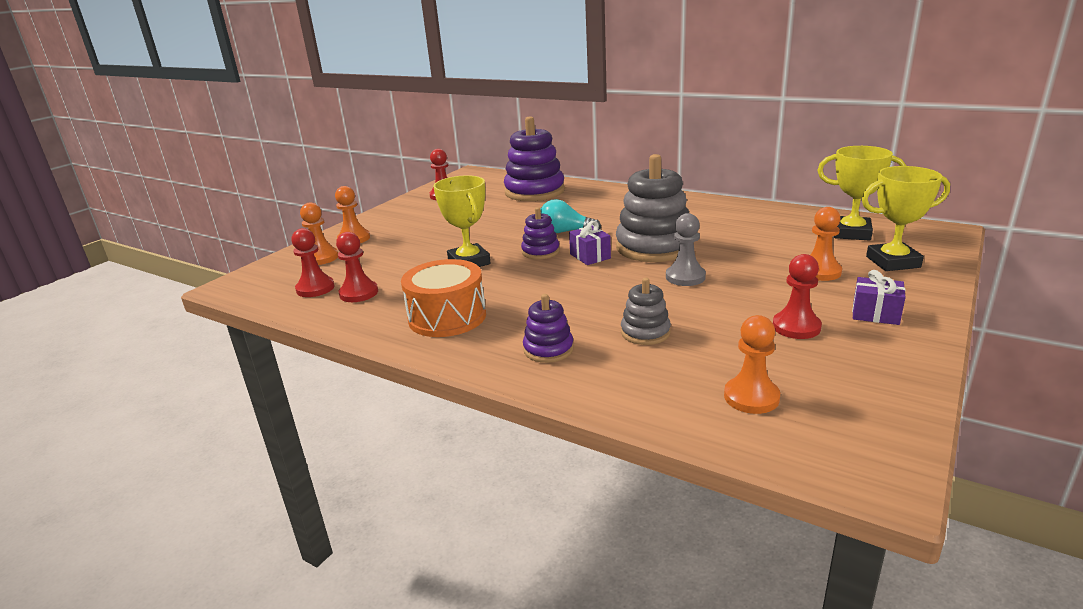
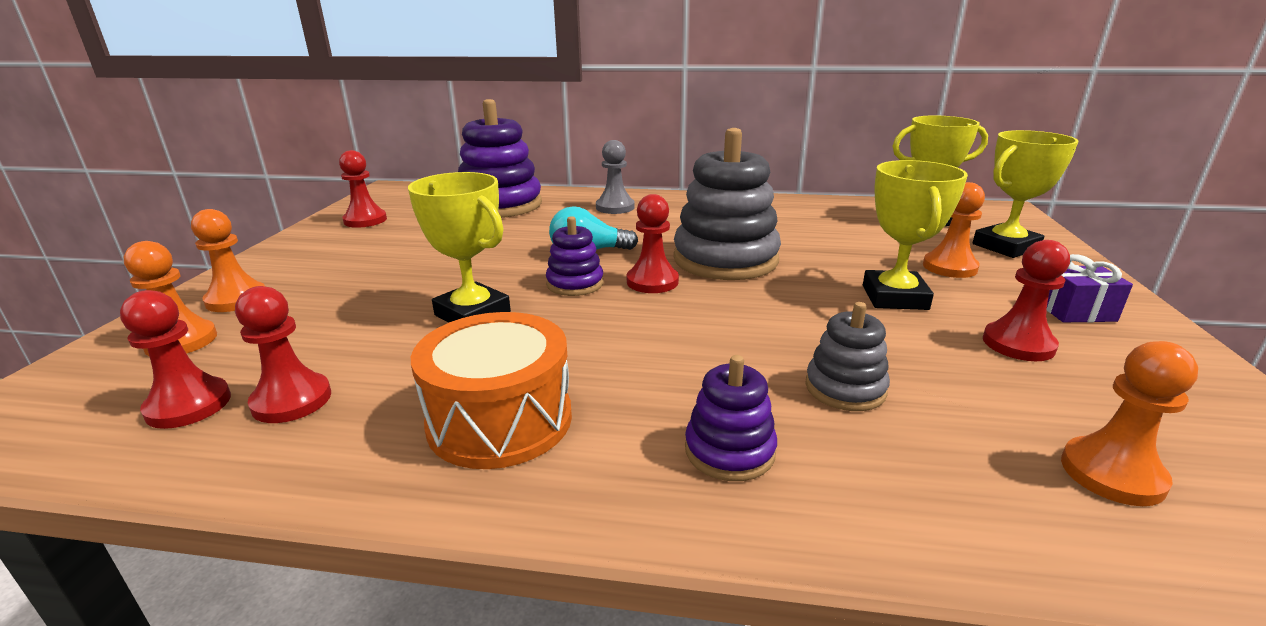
camera: 25 degrees left, 0 degrees up
purple gift [569,221,611,265] -> red pawn [627,194,679,293]
grey pawn [666,213,706,286] -> grey pawn moved to [596,140,635,214]
none -> yellow trophy [863,160,968,310]

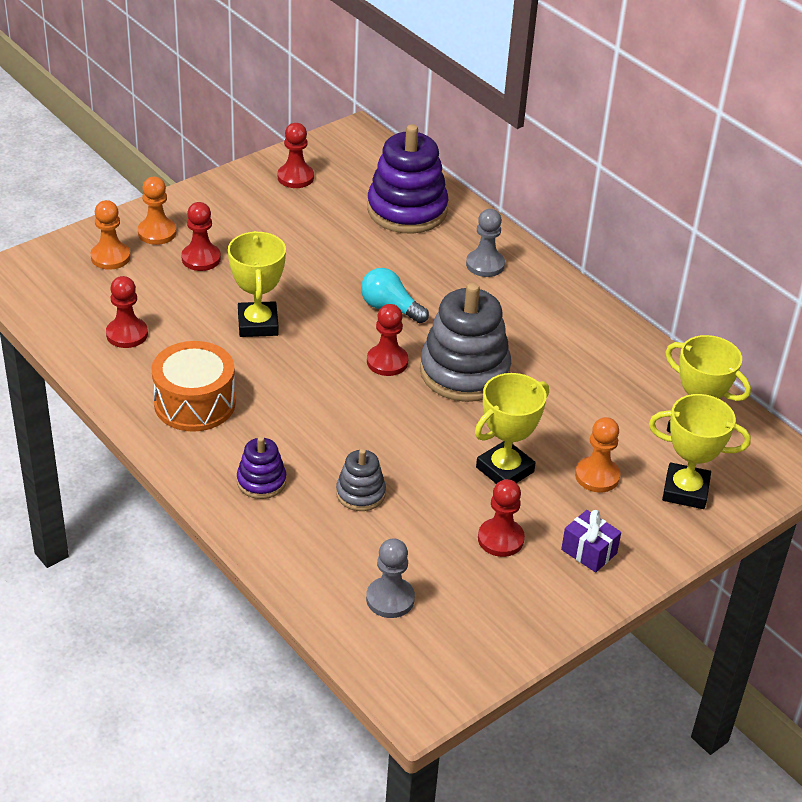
camera: 40 degrees right, 15 degrees up
red pawn [120,290,231,429] -> red pawn moved to [181,202,221,271]
purple stacking toy [546,216,604,296] -> none
orange pawn [1061,341,1198,506] -> grey pawn [366,538,415,618]

